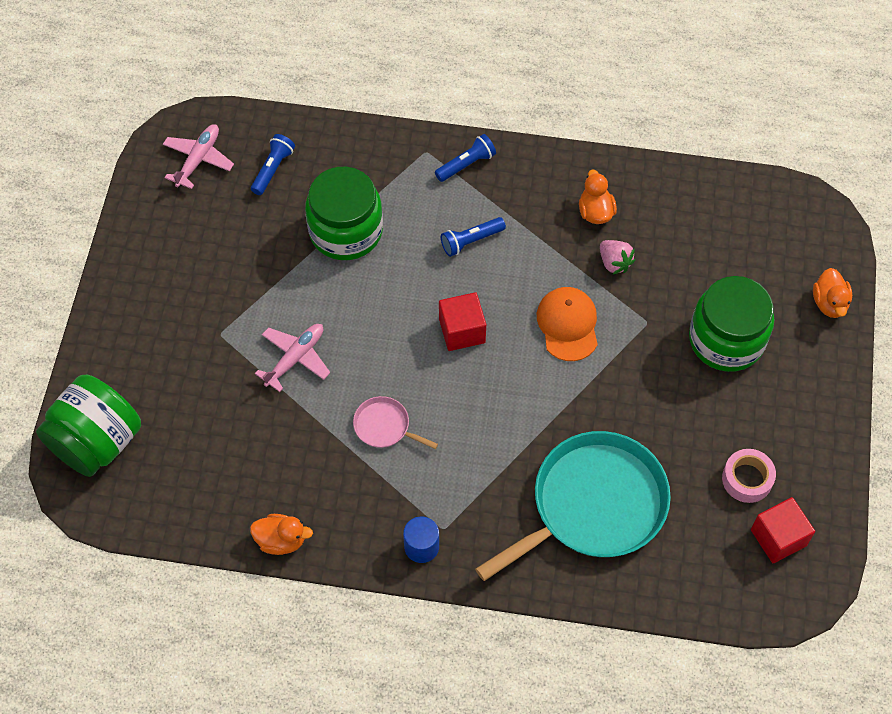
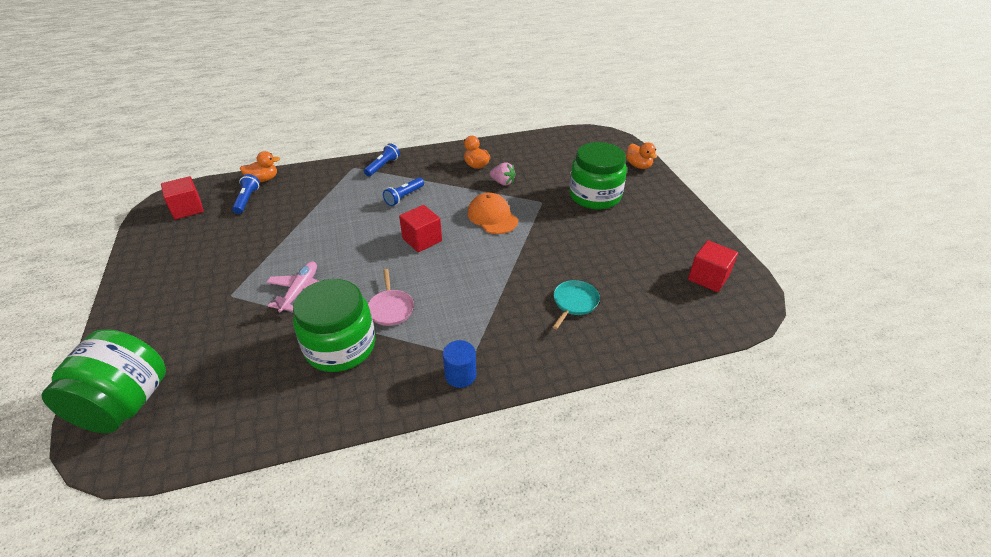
camera: 25 degrees left, 20 degrees down
pink plane [163,124,234,189] -> red cube [161,176,204,220]
orange duck [250,514,313,555] -> orange duck moved to [240,151,280,182]
green jar [305,167,383,260] -> green jar moved to [293,279,375,372]
pink pan [353,396,438,449] -> pink pan turned 105 degrees counterclockwise [368,269,414,326]
turquoise pan [475,431,671,581] -> turquoise pan [553,280,600,329], size x0.43
pink tape [722,449,776,503] -> none

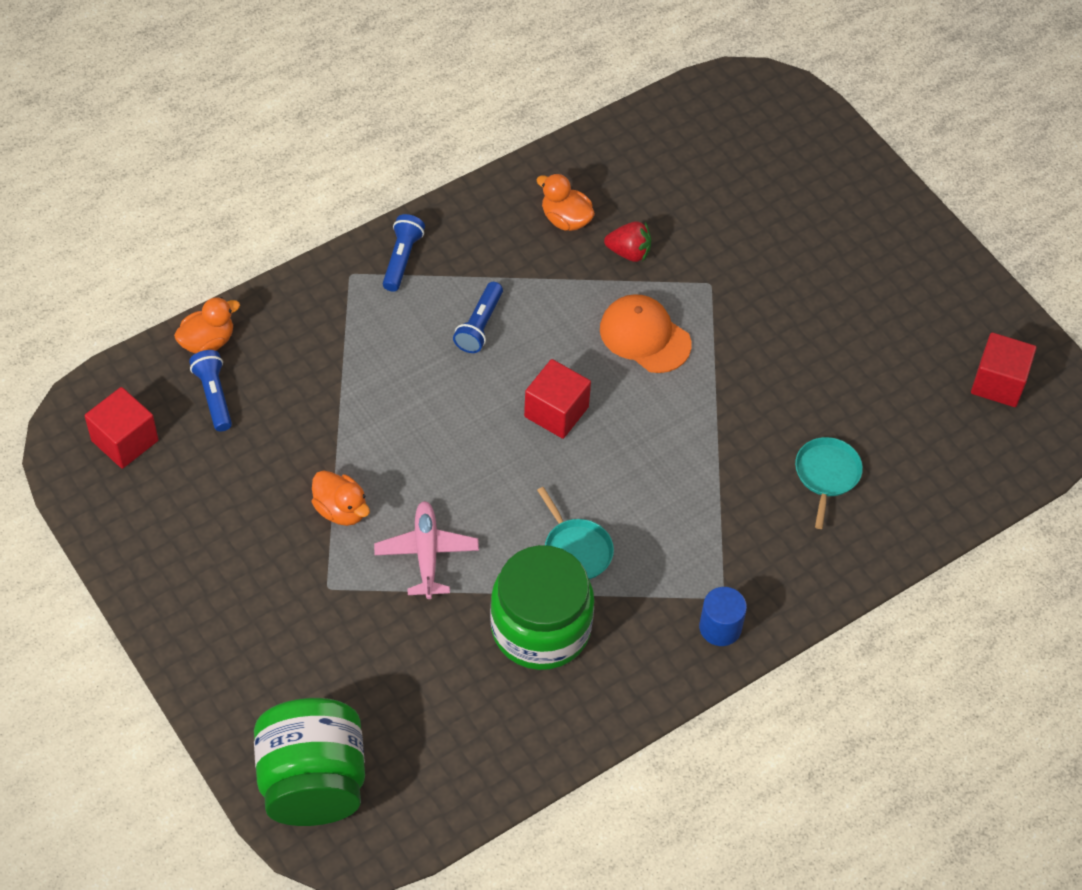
camera: 20 degrees left, 15 degrees up
pink pan [368,269,414,326] -> turquoise pan [537,487,614,579]
pink strawberry [489,162,516,186] -> red strawberry [604,221,651,262]
green jar [569,142,627,209] -> none
orange duck [626,142,657,169] -> orange duck moved to [312,470,370,526]

